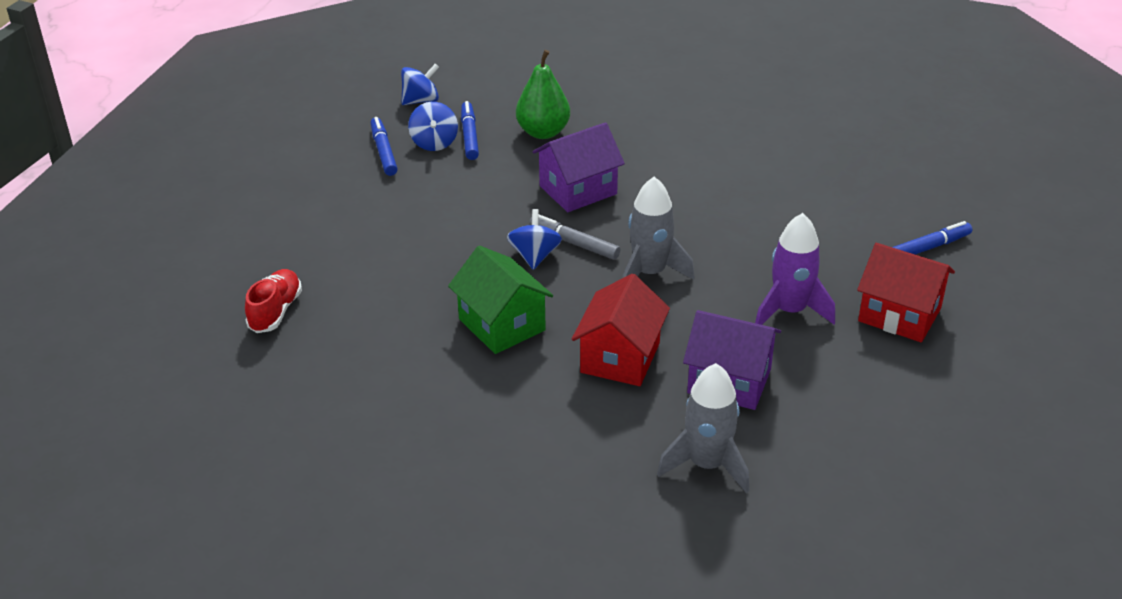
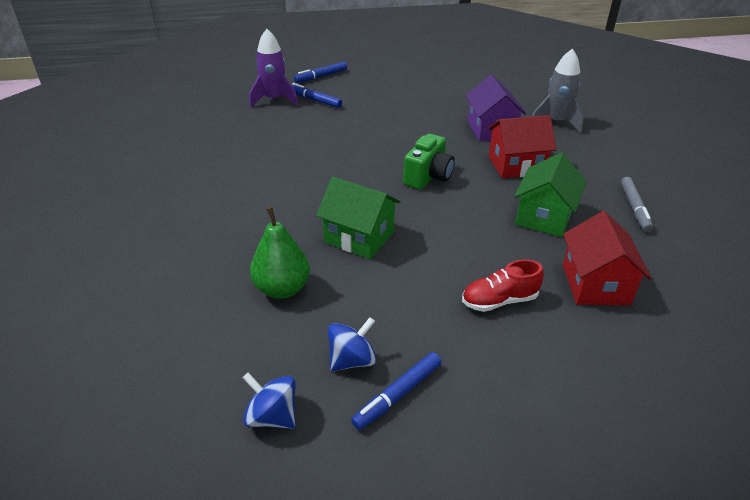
camera: 120 degrees left, 0 degrees up
red shoe [245,269,302,333] -> red shoe moved to [462,259,544,312]
blue marker [461,101,479,160] -> blue marker moved to [294,62,347,83]
blue spinning top [507,209,562,270] -> none
grey marker [529,215,620,260] -> grey marker moved to [621,177,654,232]
purple house [532,122,625,212] -> green house [316,177,401,259]
grey rocket [623,177,695,280] -> green camera [403,134,455,190]
purple rocket [755,213,835,325] -> purple rocket moved to [249,29,298,107]
red house [857,243,955,342] -> red house moved to [563,211,651,305]

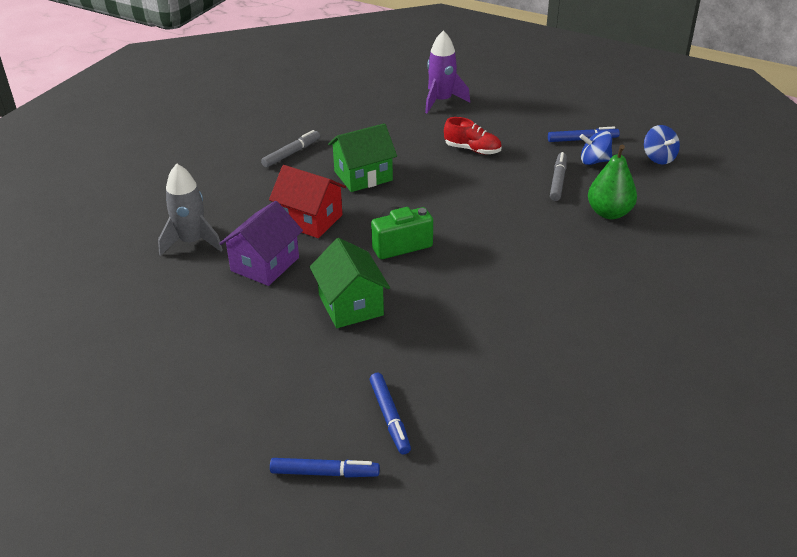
camera: 140 degrees left, 0 degrees up
purple rocket [249,29,298,107] -> purple rocket moved to [425,31,470,113]
green house [316,177,401,259] -> green house moved to [310,238,390,328]
red house [563,211,651,305] -> none
none -> grey marker [550,152,567,201]

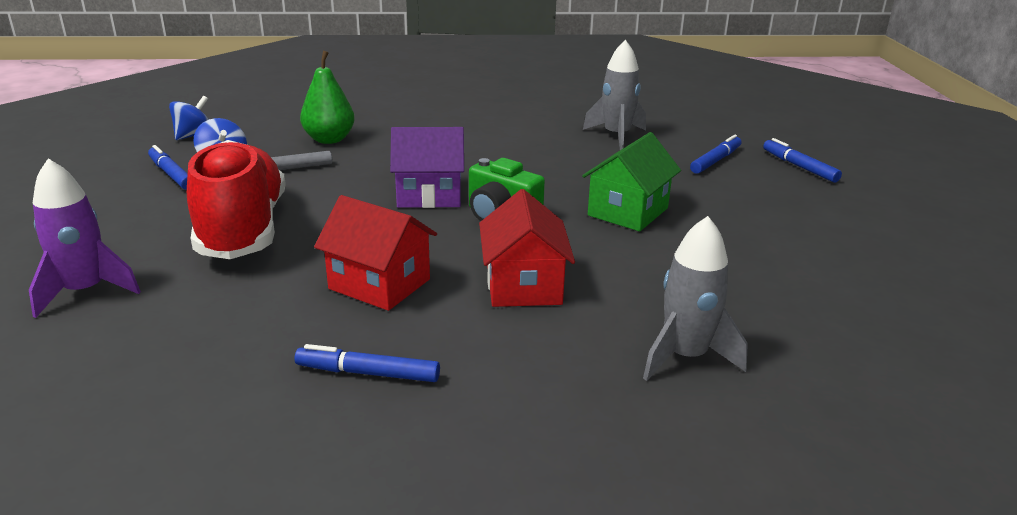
camera: 125 degrees left, 10 degrees down
purple house [219,201,303,286] -> purple house moved to [390,127,464,208]
grey marker [261,130,320,168] -> blue marker [295,344,440,382]
green house [328,123,397,192] -> red house [314,195,437,311]
red shoe [444,117,501,154] -> red shoe [187,140,286,259], size x2.12
none -> grey rocket [583,40,646,150]

